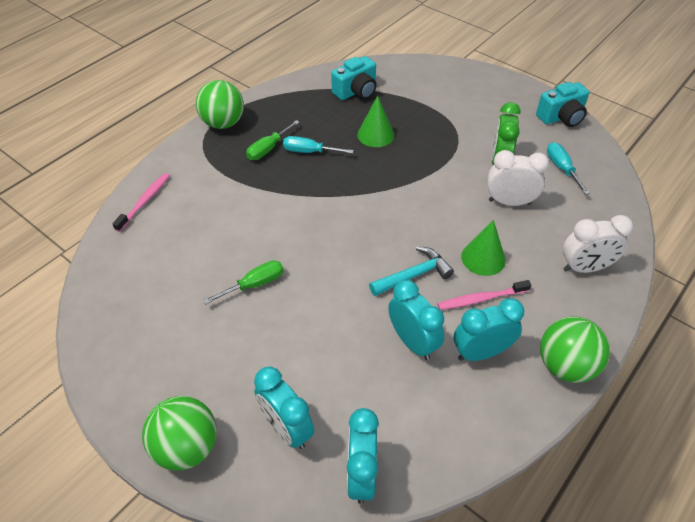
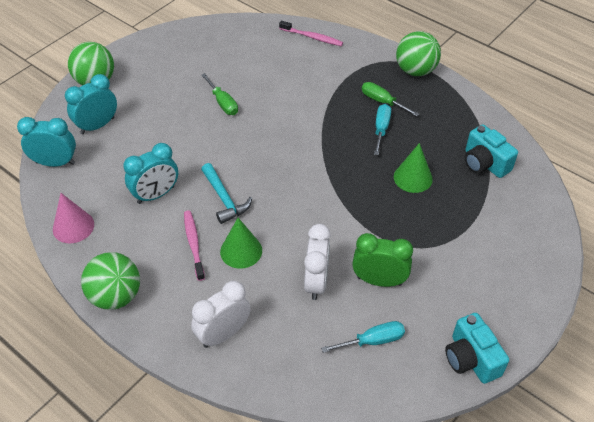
camera: 90 degrees right, 0 degrees up
turquoise clock [454,298,524,361] -> none
white clock [563,215,633,273] -> white clock turned 60 degrees clockwise [191,281,251,348]
none -> pink cone [53,193,94,243]

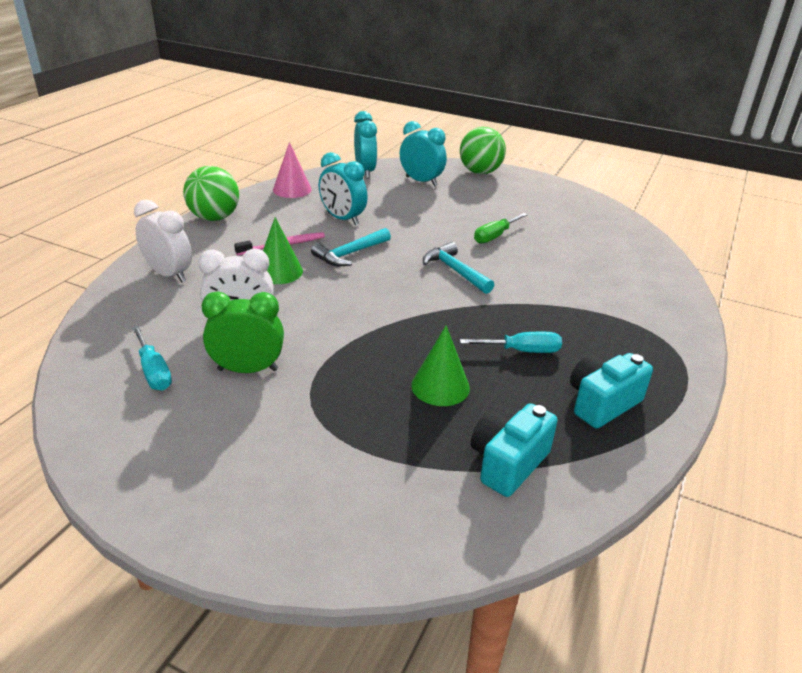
camera: 75 degrees right, 15 degrees down
pink toothbrush [279,21,343,46] -> none
green clock [352,233,413,287] -> green clock turned 90 degrees counterclockwise [202,291,284,373]
green screwdriver [362,82,419,116] -> none
green ball [396,31,441,76] -> none
turquoise camera [445,313,509,384] -> turquoise camera moved to [570,353,653,428]
none -> turquoise hammer [423,242,494,294]

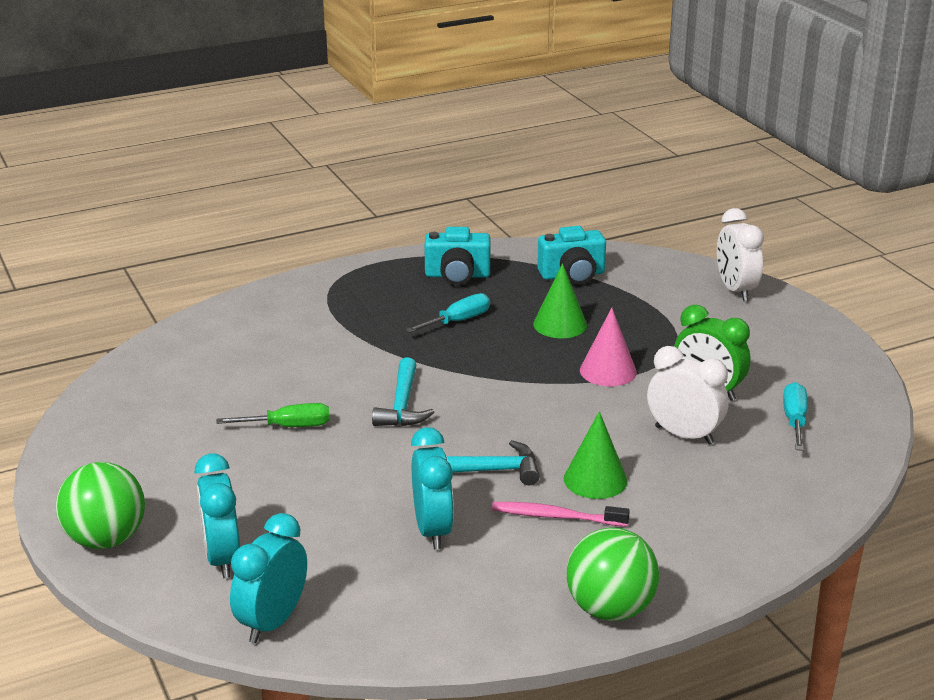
camera: 140 degrees left, 5 degrees down
white clock [134,200,192,282] -> white clock moved to [717,208,764,301]
pink cone [273,142,312,198] -> pink cone moved to [580,308,637,386]
turquoise screwdriver [460,332,562,353] -> turquoise screwdriver turned 105 degrees clockwise [406,293,490,333]

